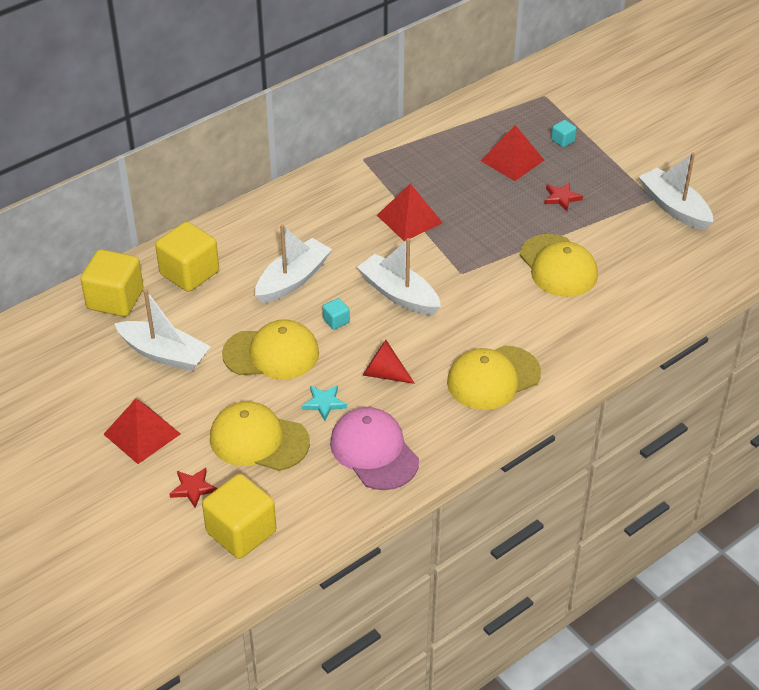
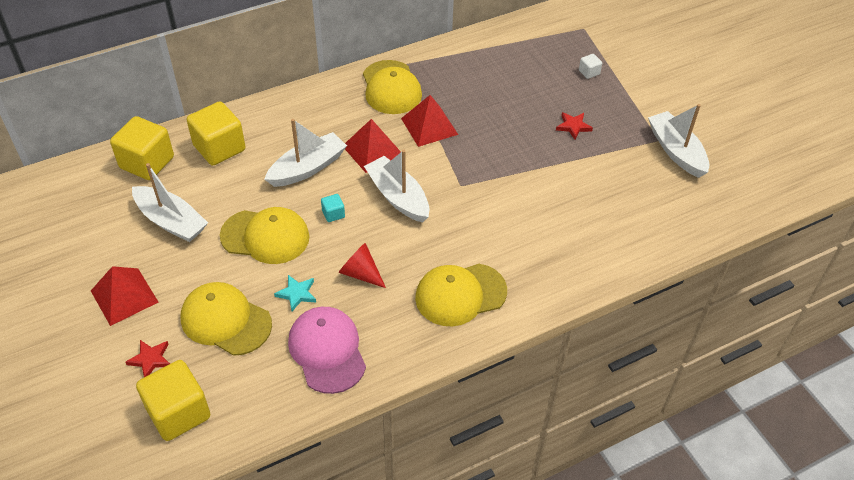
camera: 10 degrees right, 5 degrees up
red pyramid [480,125,544,181] -> red pyramid moved to [345,119,401,173]
yellow cap [520,234,598,297] -> yellow cap moved to [363,60,422,114]
turquoise cube [551,120,577,147] -> white cube [579,54,602,79]

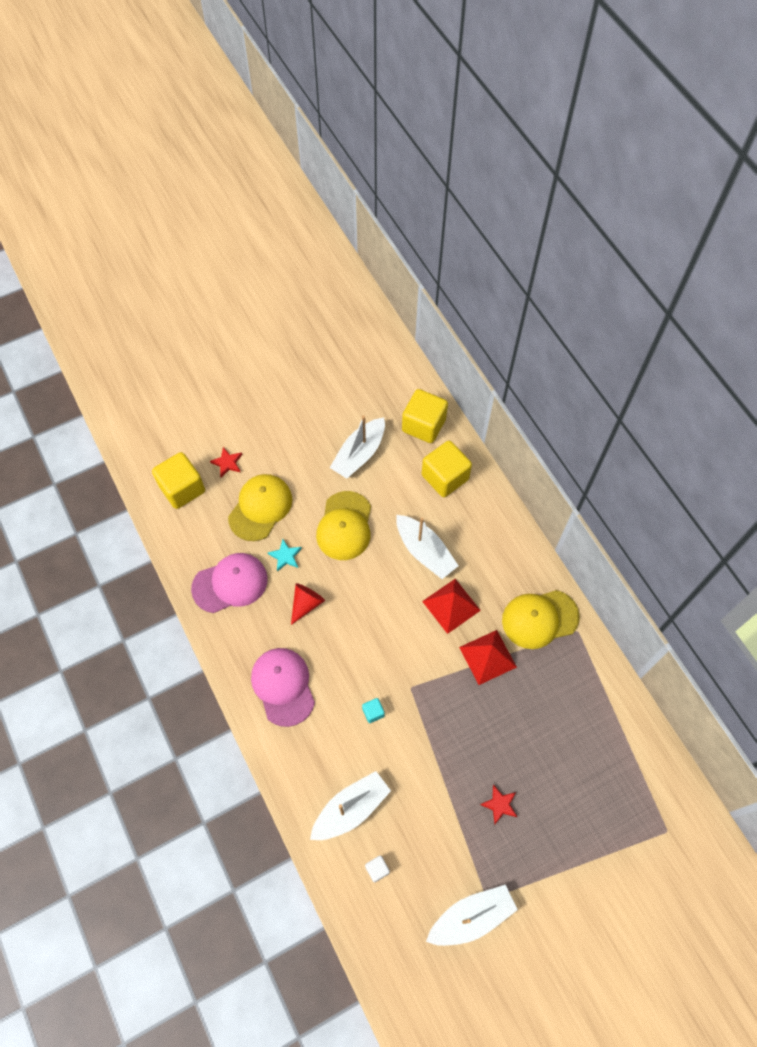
camera: 90 degrees right, 15 degrees up
red pyramid [91,266,159,326] -> none
turquoise cube [321,194,345,222] -> turquoise cube moved to [362,698,385,723]
white boat [364,150,429,223] -> white boat moved to [310,771,391,840]
yellow cap [415,264,507,326] -> pink cap [251,648,315,727]
white cube [579,54,602,79] -> white cube moved to [365,855,390,882]

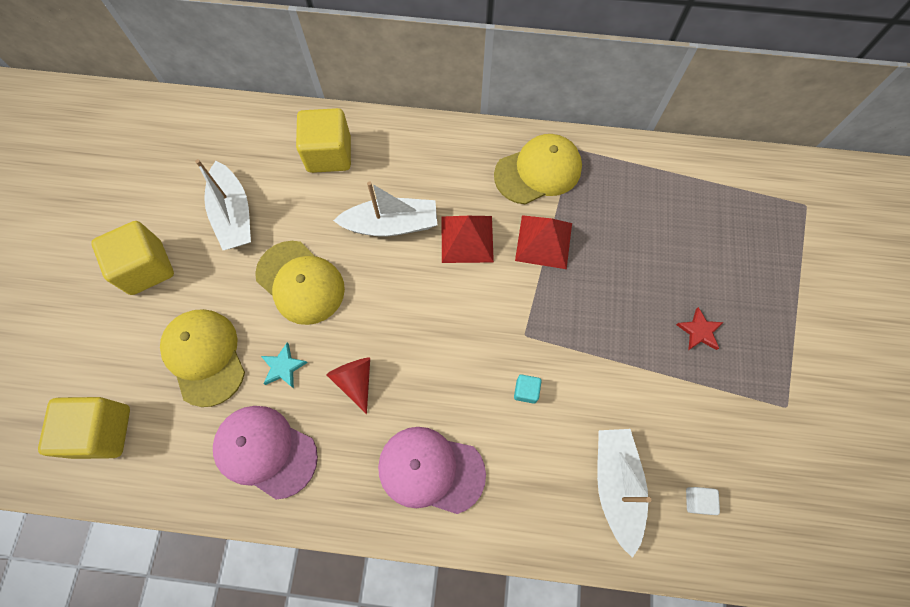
camera: 55 degrees left, 5 degrees up
pink cap [191,553,268,613] -> pink cap turned 75 degrees counterclockwise [213,406,318,499]
red star [210,447,242,477] -> none
yellow cube [402,389,448,443] -> yellow cube moved to [91,221,174,295]
white boat [426,885,518,946] -> none
yellow cap [502,590,580,649] -> yellow cap turned 135 degrees counterclockwise [494,134,582,204]

